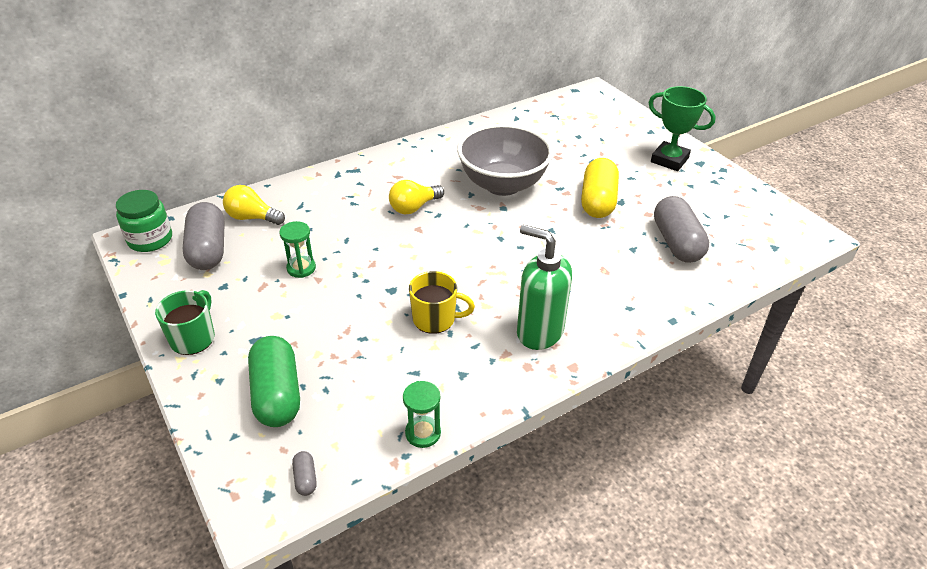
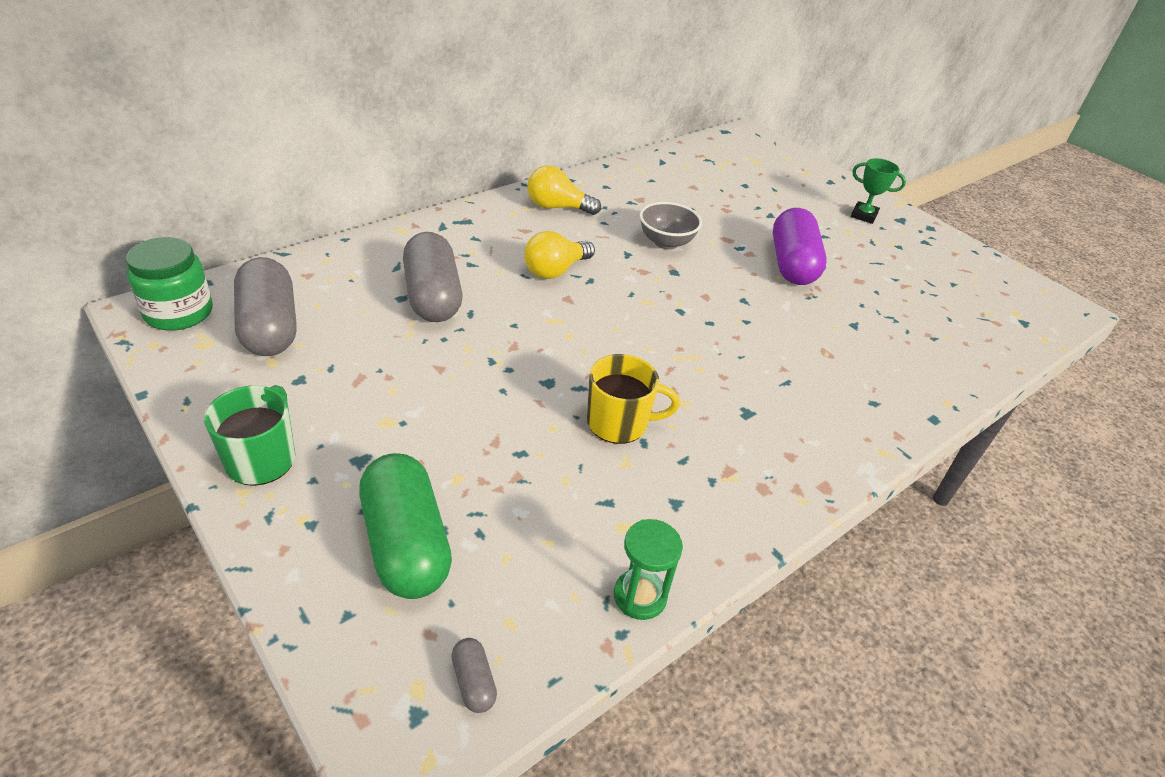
camera: 10 degrees left, 0 degrees up
yellow light bulb [223,185,285,225] -> yellow light bulb moved to [527,165,601,215]
green hourglass [279,221,316,278] -> none
grey bowl [457,124,553,196] -> grey bowl [640,202,702,249], size x0.51
green soap dispenser [517,225,572,350] -> none
yellow capsule [581,158,619,218] -> purple capsule [773,208,827,285]
green trophy [648,86,716,171] -> green trophy [851,158,906,224], size x0.61
grey capsule [654,196,709,263] -> grey capsule moved to [403,232,463,322]

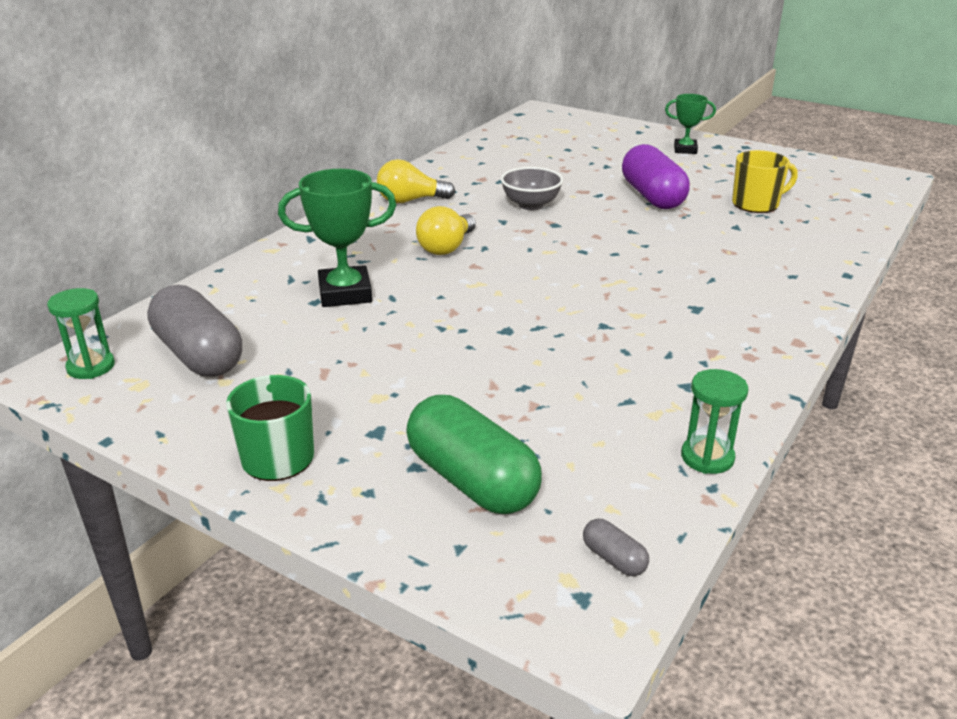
camera: 15 degrees left, 10 degrees down
green jar [126,237,213,331] -> green hourglass [47,288,115,379]
grey capsule [403,232,463,322] -> green trophy [278,169,396,307]
yellow mug [587,354,680,444] -> yellow mug moved to [732,150,798,213]

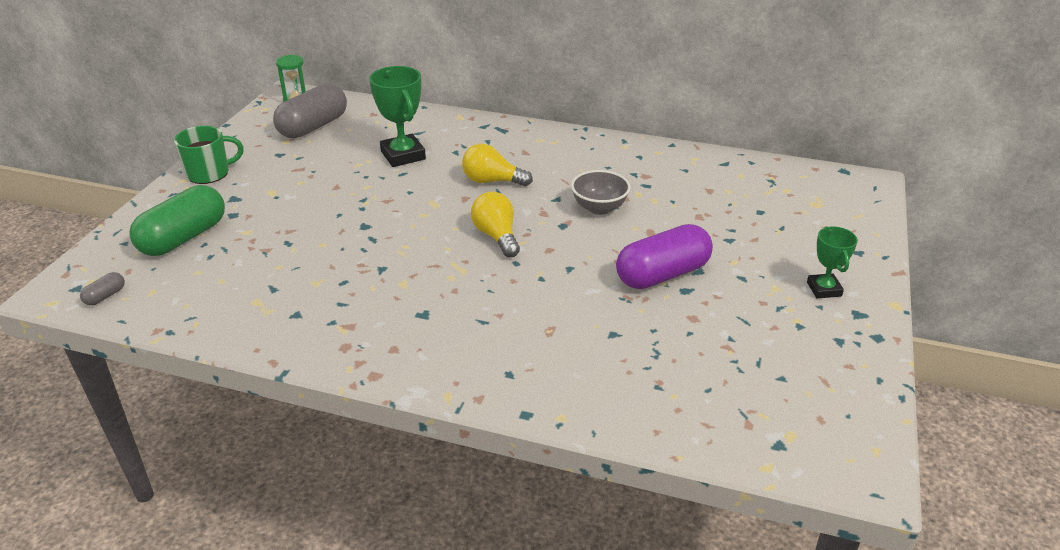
camera: 75 degrees right, 5 degrees up
yellow light bulb [377,159,455,203] -> yellow light bulb moved to [471,191,520,257]
green hourglass [681,369,748,474] -> none
yellow mug [732,150,798,213] -> none

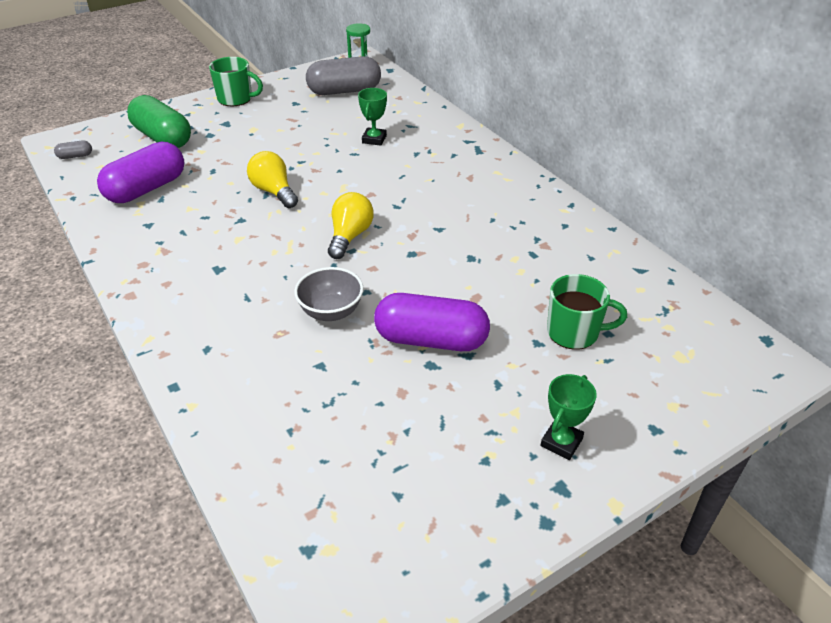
camera: 40 degrees right, 5 degrees up
green capsule [129,185,225,256] -> green capsule turned 60 degrees clockwise [127,95,191,148]
green trophy [369,66,426,167] -> green trophy [358,88,387,146], size x0.61
yellow light bulb [462,144,533,186] -> yellow light bulb moved to [247,151,298,208]
grey bowl [571,170,631,215] -> grey bowl moved to [294,267,364,321]
none -> purple capsule [97,142,185,203]
none -> green mug [547,274,627,350]

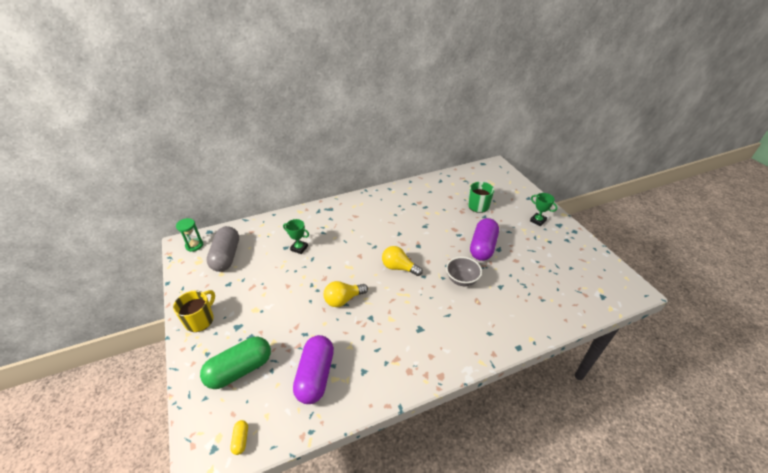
camera: 80 degrees left, 0 degrees up
grey capsule [54,140,92,159] -> yellow capsule [230,420,248,455]
purple capsule [97,142,185,203] -> purple capsule turned 45 degrees clockwise [293,335,334,404]
green mug [209,57,263,106] -> yellow mug [173,290,215,332]

